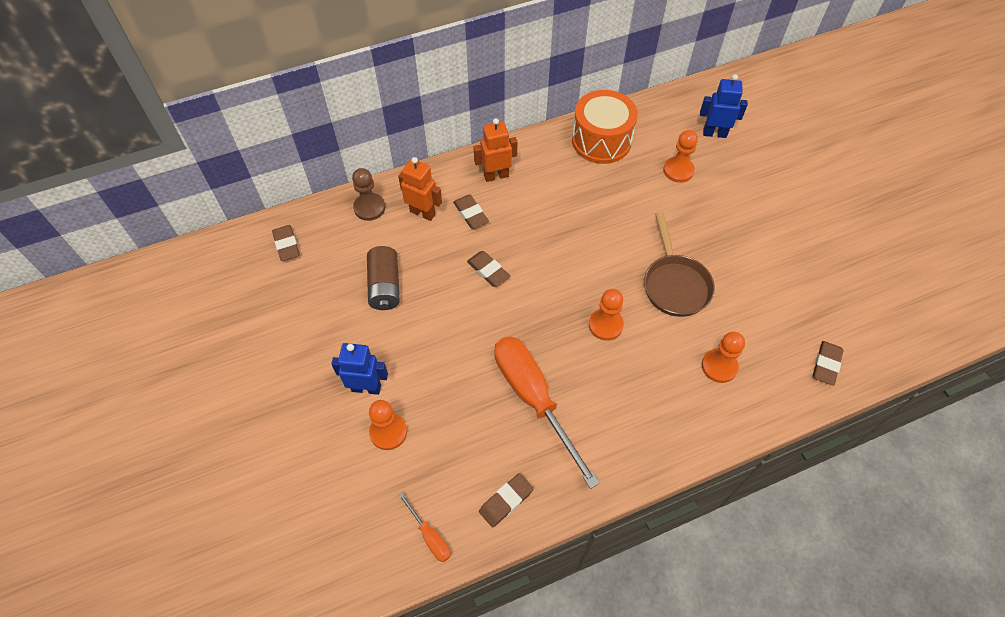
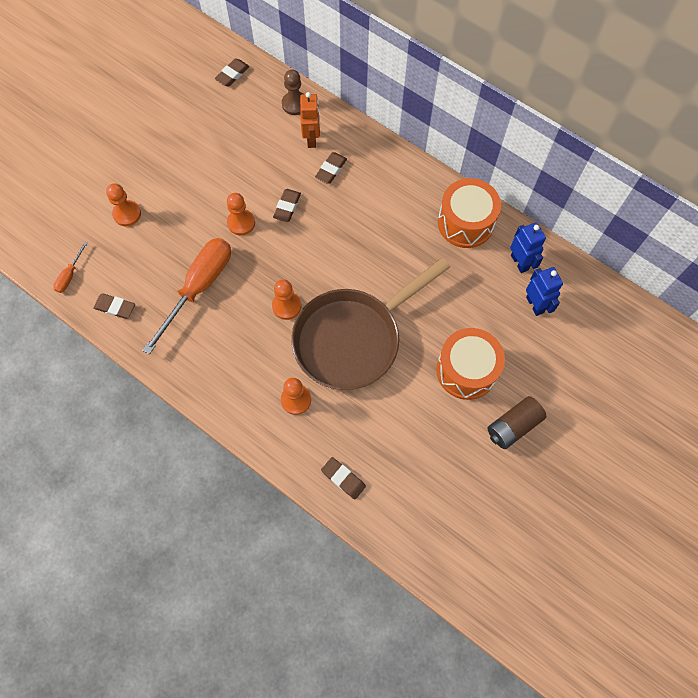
camera: 60 degrees right, 10 degrees up
blue robot [331,343,388,395] -> blue robot moved to [510,222,546,273]
brown battery [367,246,400,310] -> brown battery moved to [487,396,546,449]
orange robot [474,118,518,182] -> none
brown pan [644,212,715,317] -> brown pan [291,258,450,390], size x1.73
orange pawn [663,130,698,183] -> orange pawn moved to [227,193,255,235]
brown eraser [813,341,844,386] -> brown eraser turned 45 degrees clockwise [321,457,366,499]
none -> orange drum [436,328,505,400]

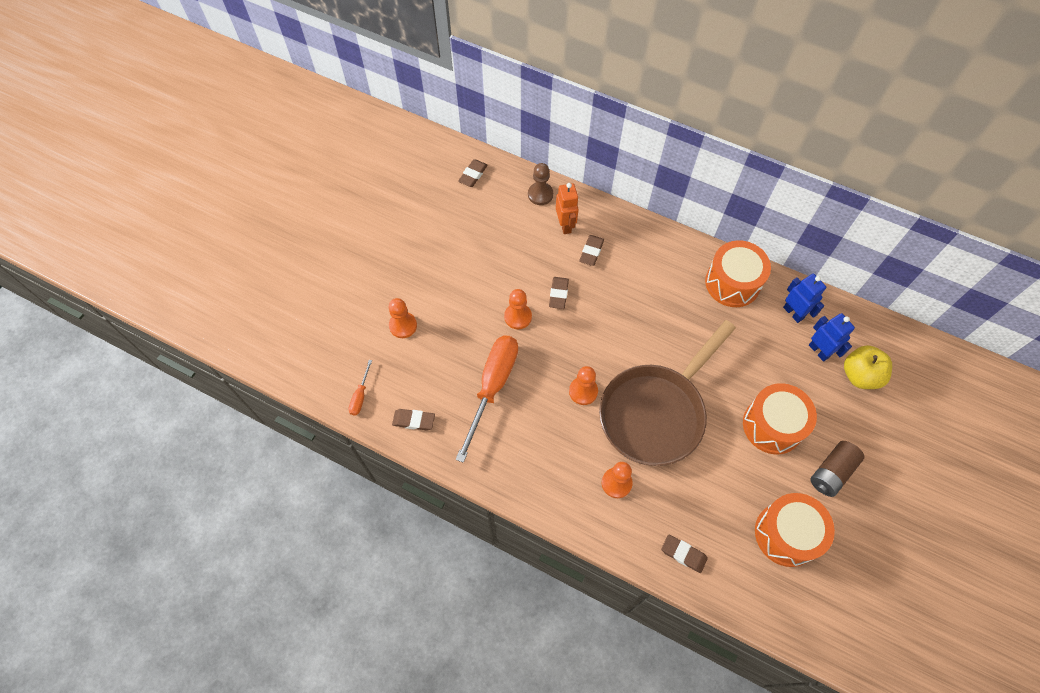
camera: 10 degrees left, 5 degrees down
none -> orange drum [755,493,835,567]
none -> yellow apple [844,345,892,389]

